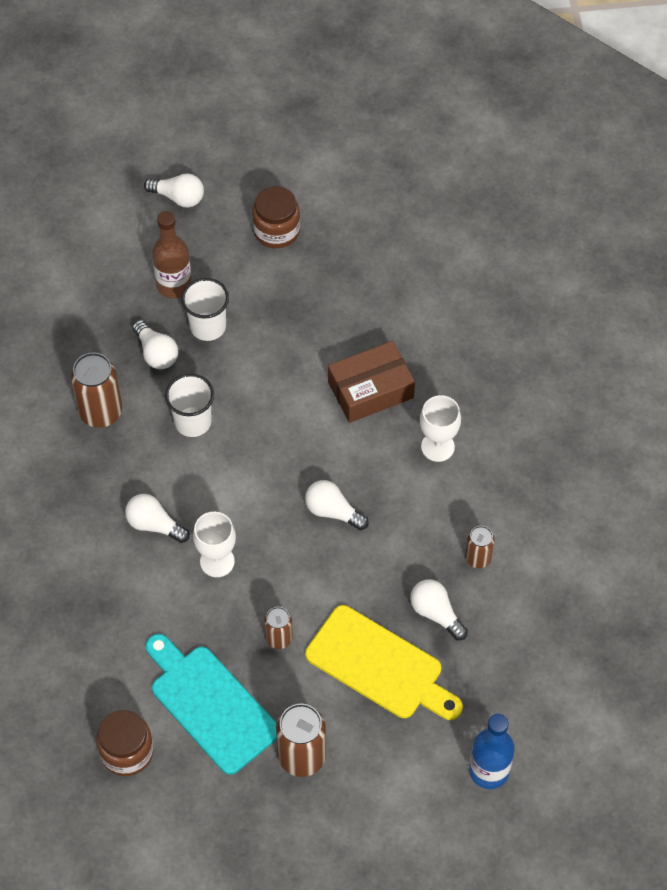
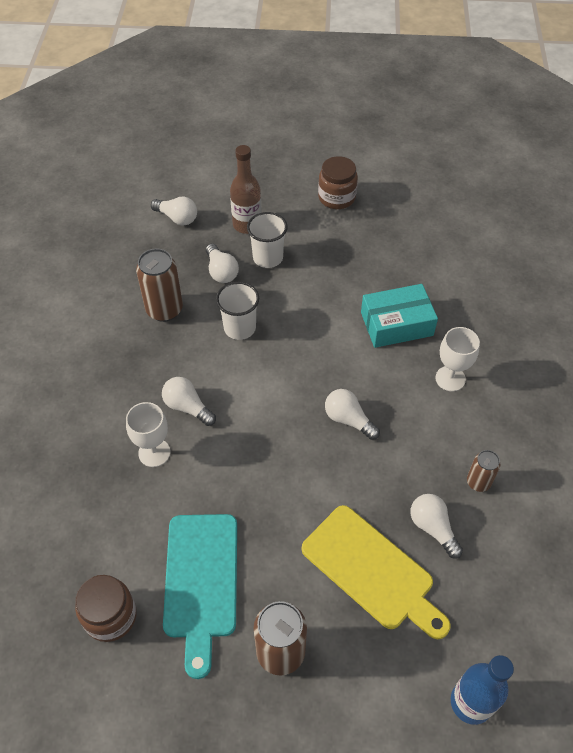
camera: 10 degrees right, 5 degrees down
white light bulb [144,173,204,208] -> white light bulb moved to [151,196,197,226]
turquoise cutting board [146,634,277,775] -> turquoise cutting board turned 150 degrees counterclockwise [163,514,237,679]
white goblet [193,512,236,577] -> white goblet moved to [126,402,170,467]
brown can [264,607,293,649] -> none
brown box [328,341,415,423] -> turquoise box [361,284,438,348]

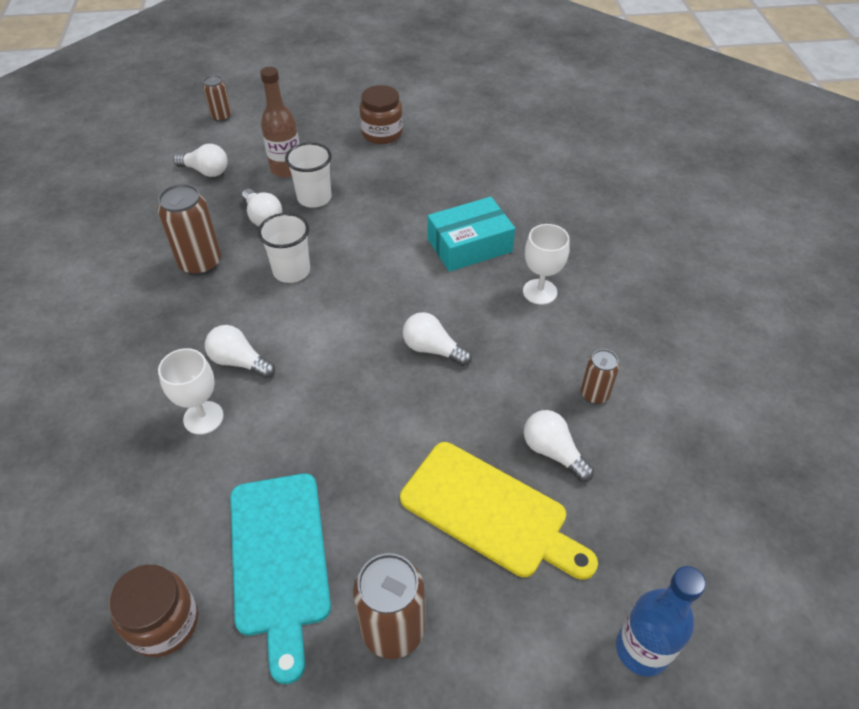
camera: 10 degrees left, 5 degrees down
none -> brown can [203,75,232,122]

